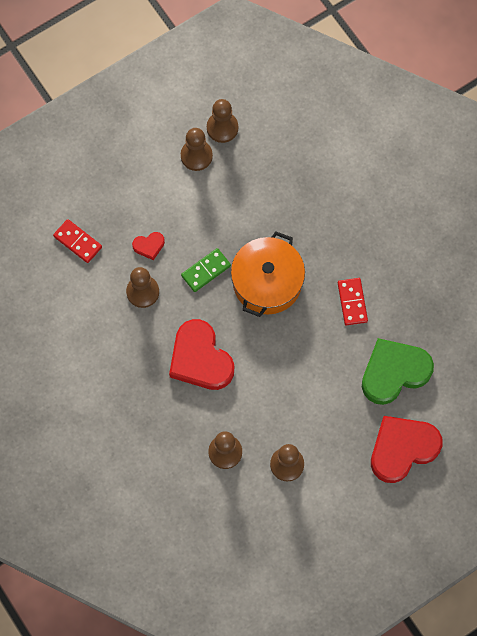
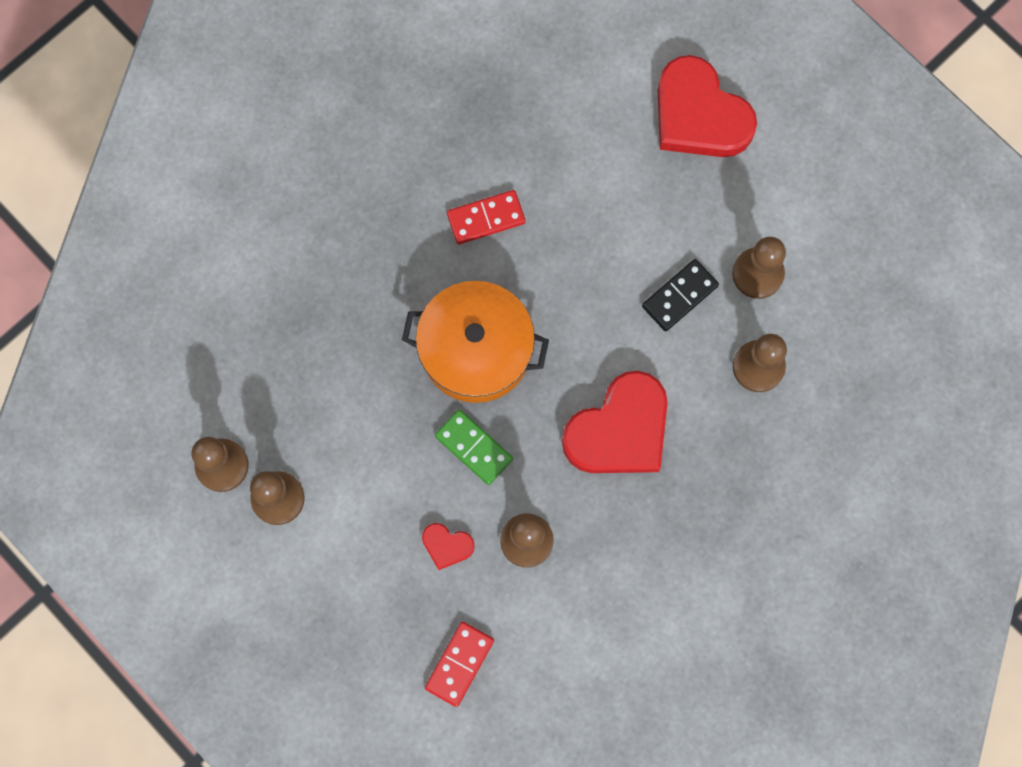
camera: 100 degrees left, 5 degrees up
red heart [132,232,165,260] -> red heart turned 135 degrees clockwise [422,523,475,570]
green heart [362,338,434,405] -> none
none -> black domino [642,259,719,331]

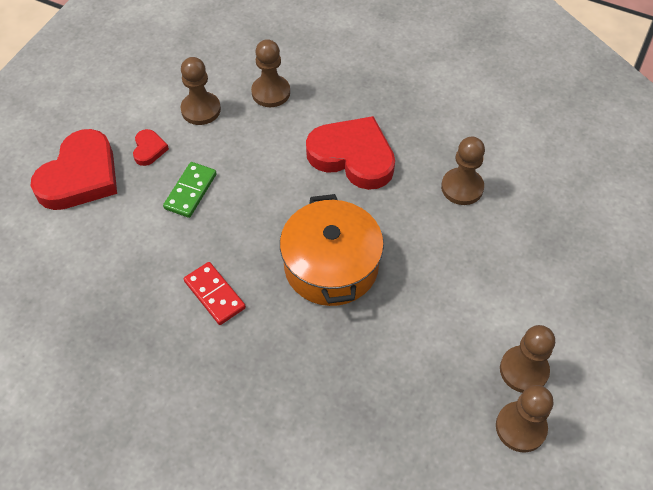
camera: 110 degrees left, 20 degrees down
red heart [422,523,475,570] -> red heart moved to [133,129,169,166]
red domino [425,622,494,707] -> none
green domino [435,409,513,485] -> green domino moved to [163,162,217,218]
black domino [642,259,719,331] -> none

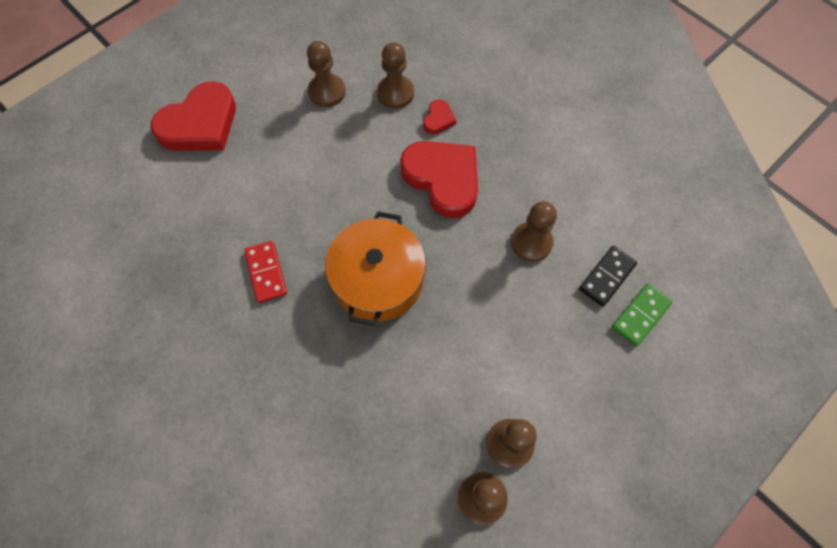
camera: 20 degrees right, 10 degrees up
red heart [133,129,169,166] -> red heart moved to [423,100,456,134]
green domino [163,162,217,218] -> green domino moved to [612,284,672,347]
none -> black domino [579,246,637,307]

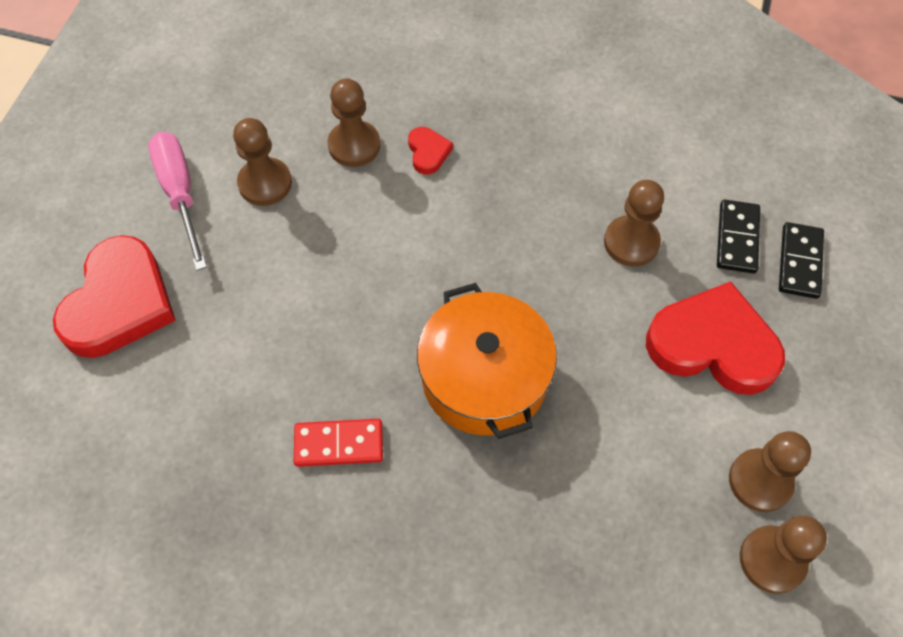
camera: 30 degrees left, 5 degrees down
red domino [244,241,287,303] -> red domino turned 45 degrees counterclockwise [294,419,383,467]
red heart [400,141,478,218] -> red heart moved to [646,281,785,395]
green domino [612,284,672,347] -> black domino [779,222,824,299]
none -> pink screwdriver [148,132,207,271]

